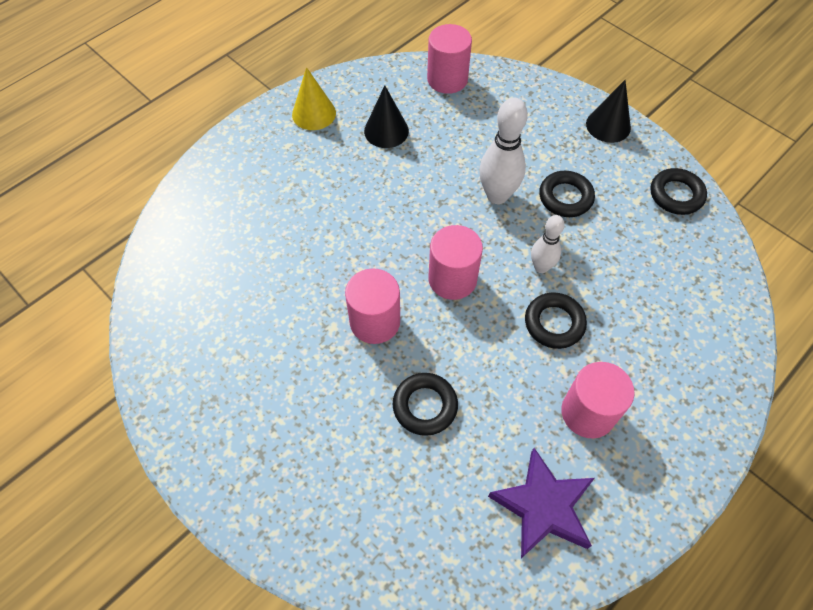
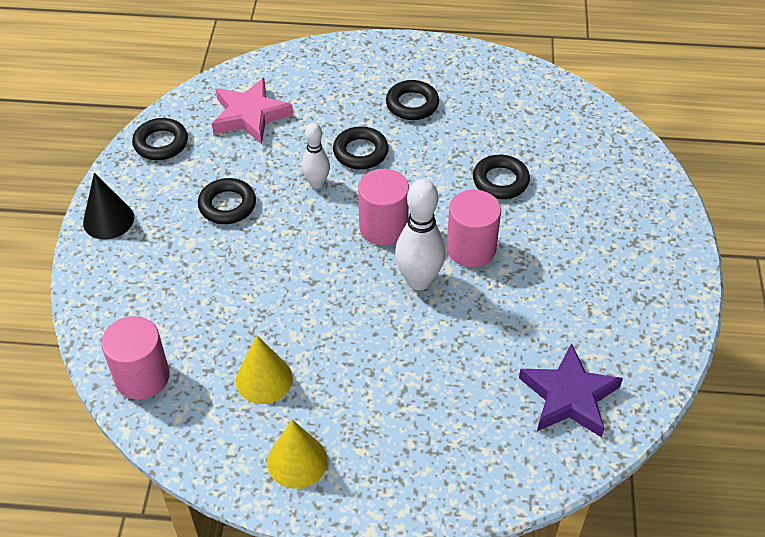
camera: 130 degrees left, 10 degrees down
black cone [364,85,409,148] -> yellow cone [236,335,293,404]
white bowling pin [479,98,528,204] -> white bowling pin moved to [395,179,445,290]
purple star [488,448,595,558] -> purple star moved to [519,343,623,437]
pink cylinder [561,362,635,438] -> black ring [386,80,439,120]
none -> pink star [212,78,293,144]

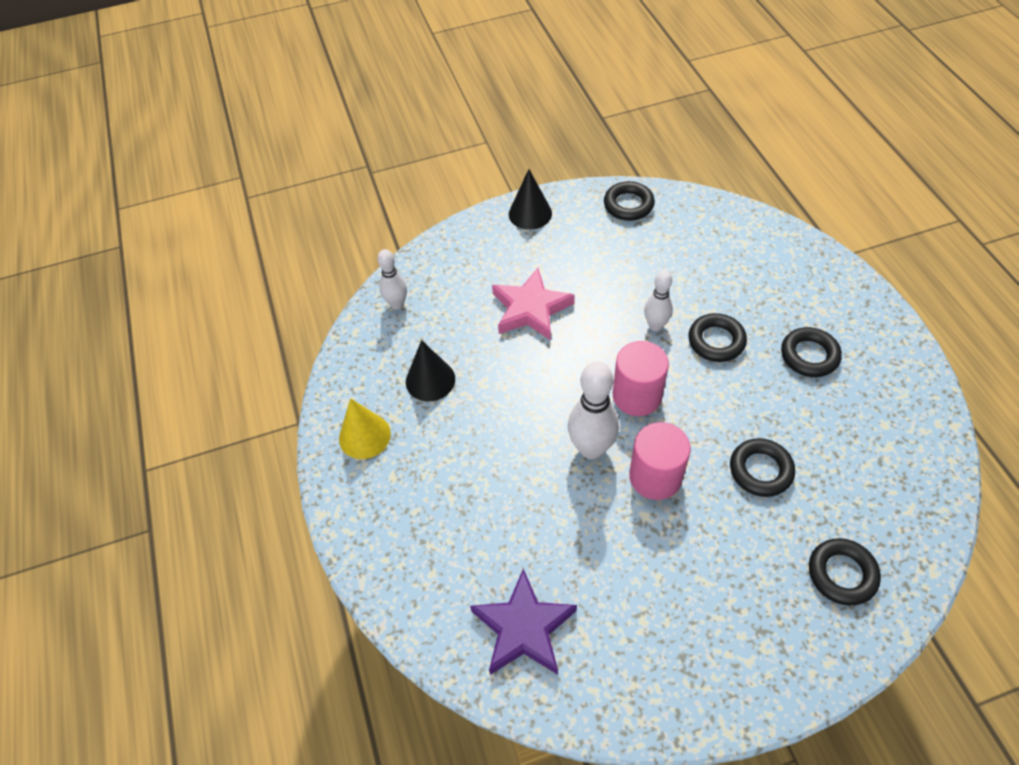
camera: 70 degrees right, 5 degrees up
pink cylinder [101,316,170,400] -> white bowling pin [378,249,407,309]
black ring [198,178,256,224] -> black ring moved to [809,538,881,606]
pink star [212,78,293,144] -> pink star moved to [492,268,575,341]
yellow cone [236,335,293,404] -> black cone [406,340,455,401]

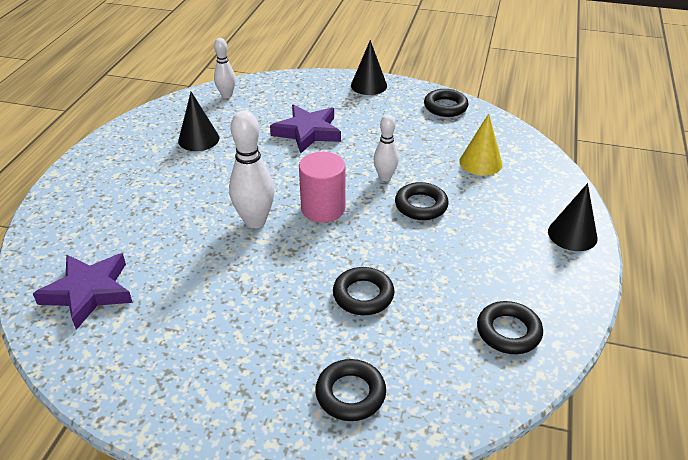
camera: 30 degrees right, 15 degrees down
yellow cone [339,398,391,459] -> yellow cone moved to [459,113,502,176]
pink star [492,268,575,341] -> purple star [270,104,341,153]
pink cylinder [629,422,691,500] -> none
black ring [781,327,842,377] -> black ring moved to [477,301,543,354]
none -> black cone [548,183,597,251]

